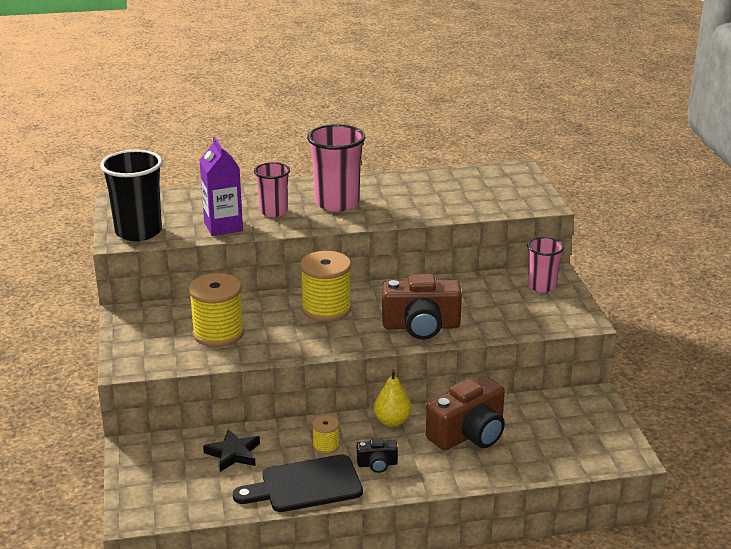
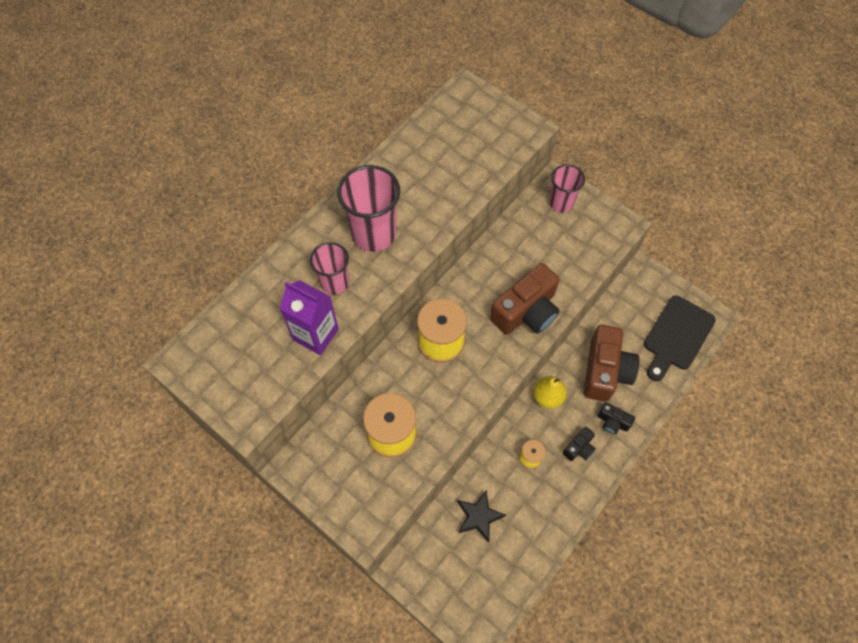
camera: 40 degrees left, 35 degrees up
black cup [100,150,162,241] -> none
black cutting board [233,454,363,512] -> black cutting board moved to [644,295,716,381]
none -> black camera [598,402,635,434]

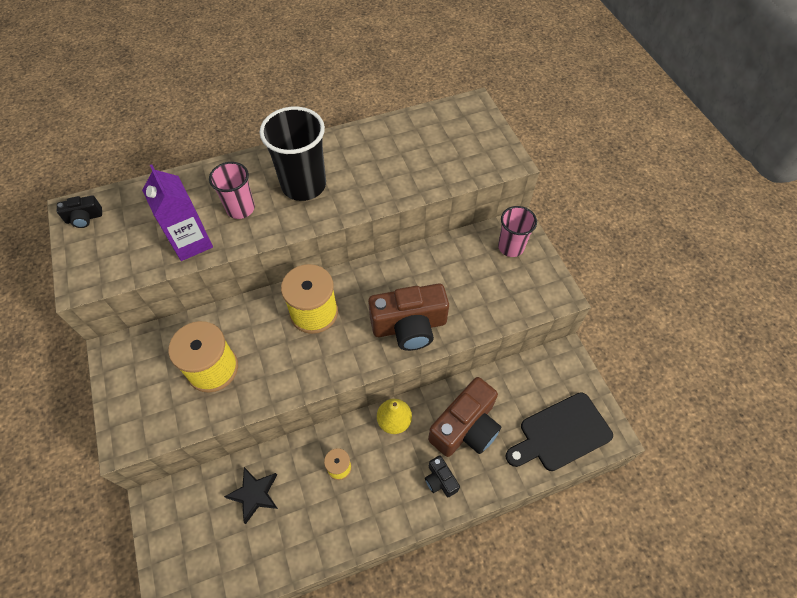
camera: 30 degrees right, 5 degrees down
pink cup [337,165,400,252] -> black cup [260,106,326,201]
black camera [563,427,596,461] -> black camera moved to [57,196,102,228]

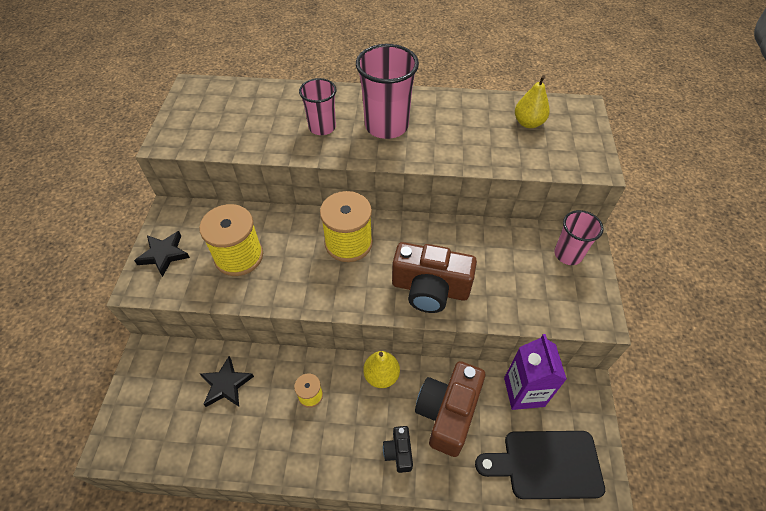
camera: 25 degrees right, 5 degrees down
black camera [57,196,102,228] -> none
purple carton [142,164,213,261] -> purple carton moved to [504,334,567,410]
black cup [260,106,326,201] -> pink cup [356,44,419,139]
brown camera [428,377,501,457] -> brown camera turned 135 degrees clockwise [415,361,485,457]
none -> black star [134,231,190,277]
none -> yellow pear [515,75,550,128]

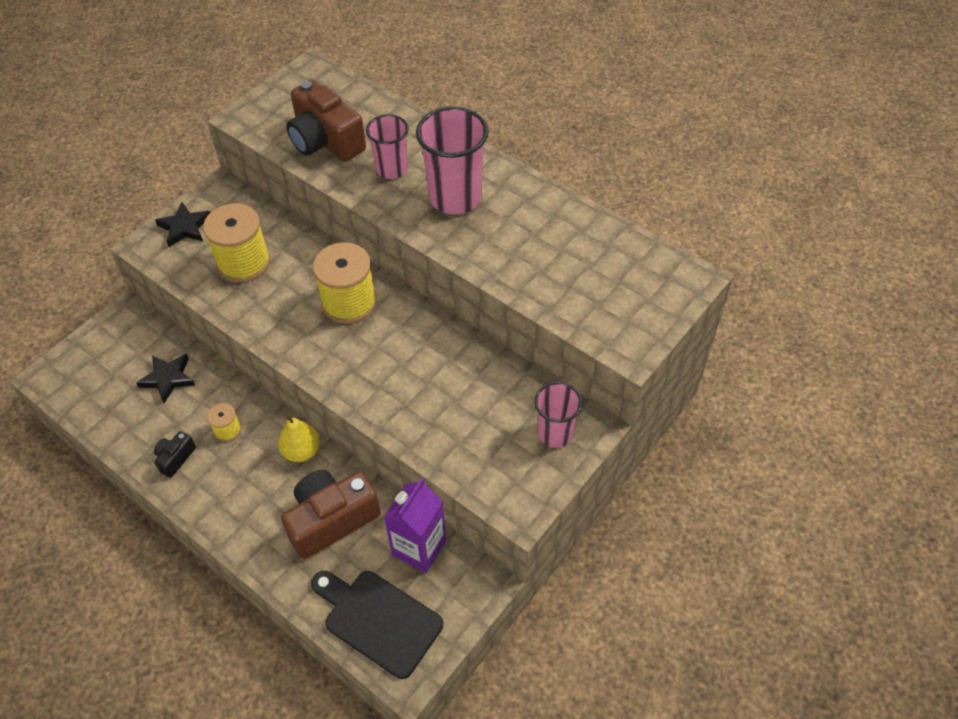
camera: 35 degrees right, 0 degrees up
black camera [383,426,413,473] -> black camera moved to [154,431,196,478]
brown camera [392,242,477,313] -> brown camera moved to [286,79,366,162]
yellow pear [515,75,550,128] -> none

